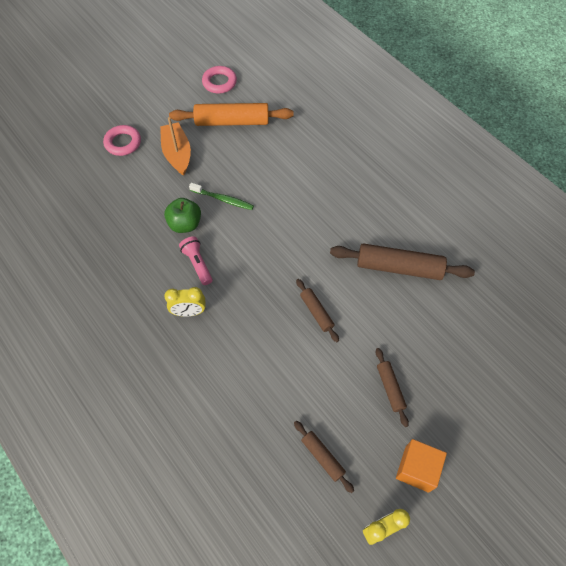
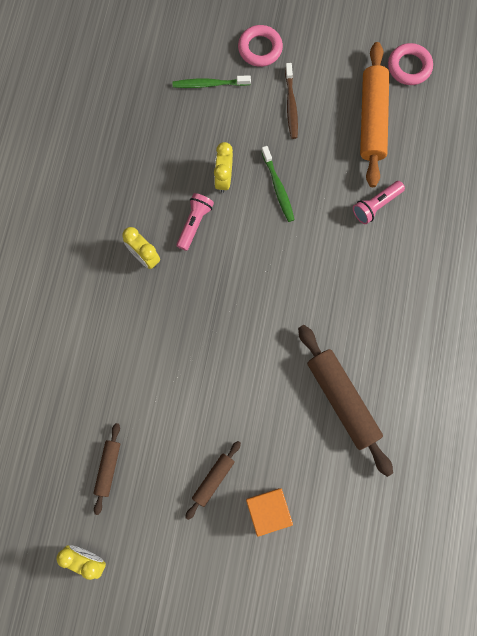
camera: 50 degrees right, 15 degrees up
orange boat [160,117,191,176] -> brown toothbrush [285,63,298,139]
green apple [164,198,201,233] -> yellow clock [214,142,233,193]
orange rolling pin [169,103,293,126] -> orange rolling pin turned 45 degrees clockwise [360,42,389,187]
brown rolling pin [296,279,339,342] -> none
orange cube [396,439,447,493] -> orange cube moved to [246,488,293,537]
none -> green toothbrush [173,75,251,88]
none -> pink flashlight [353,181,405,224]

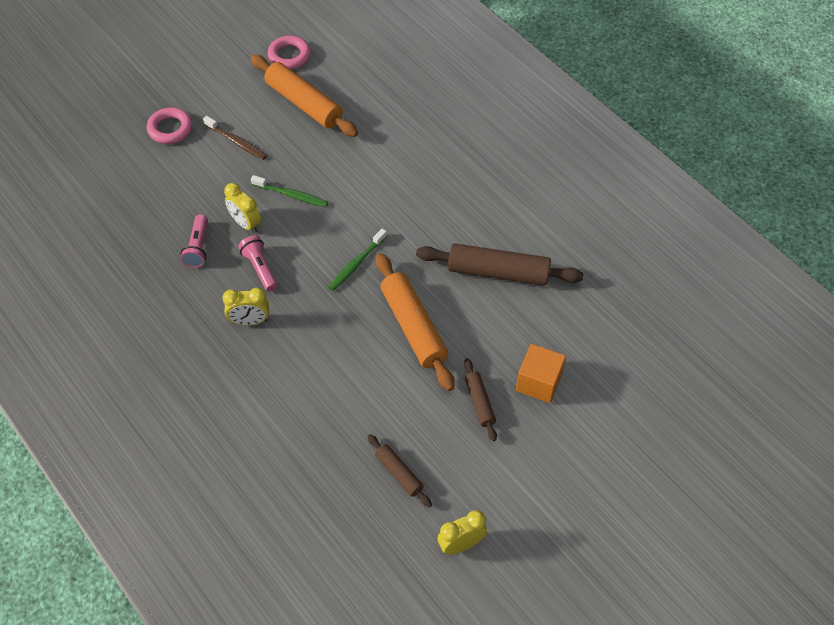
camera: 50 degrees left, 20 degrees down
green toothbrush [173,75,251,88] -> green toothbrush moved to [328,229,387,291]
pink flashlight [353,181,405,224] -> pink flashlight moved to [181,214,208,268]
none -> orange rolling pin [376,253,455,391]

